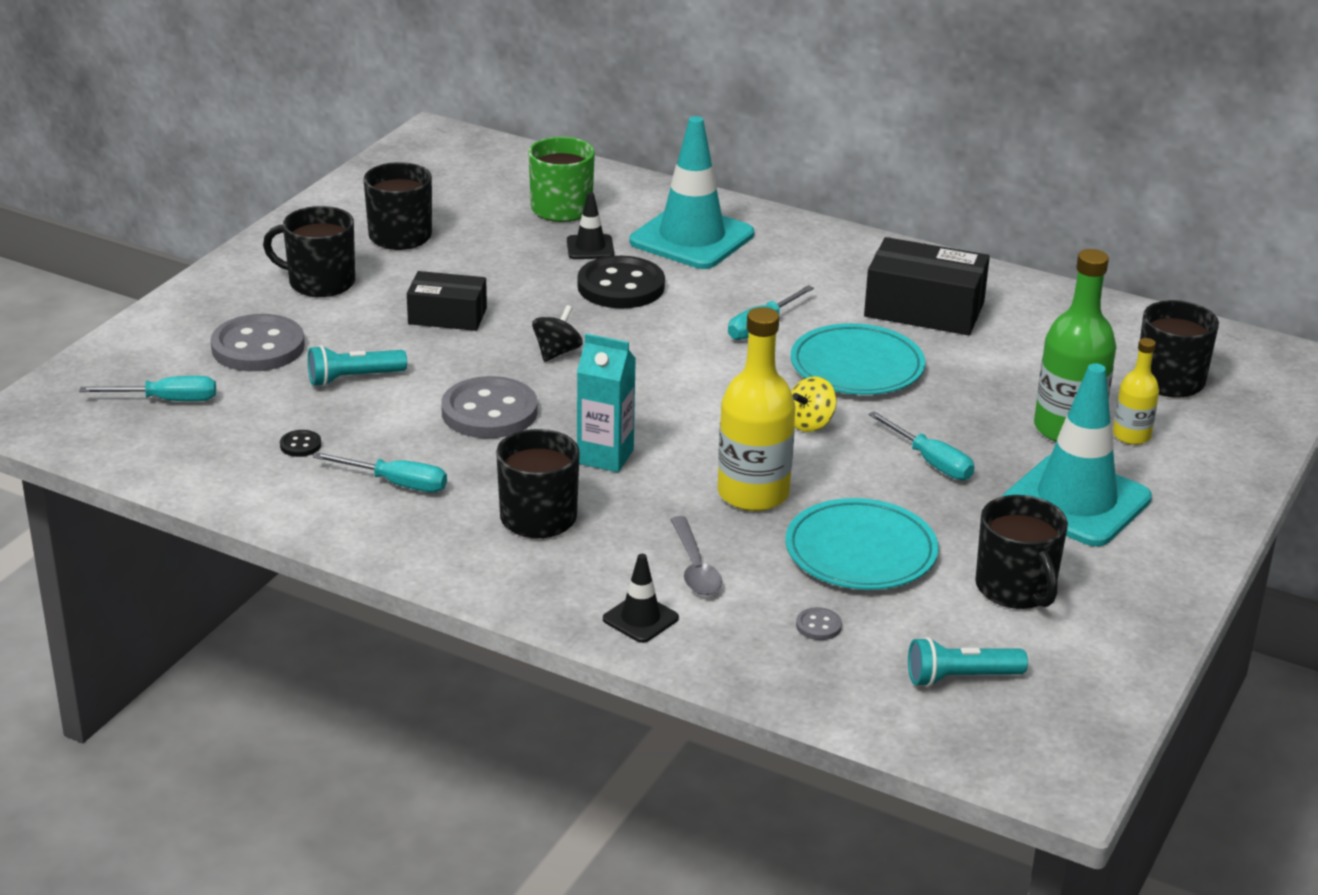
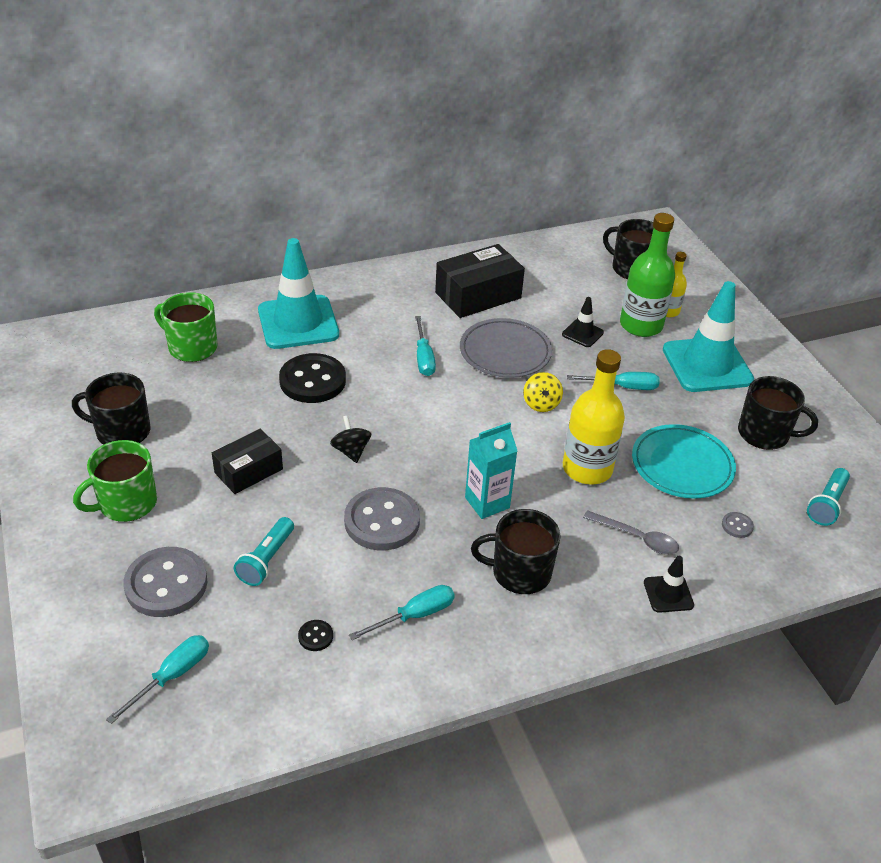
camera: 50 degrees left, 10 degrees up
black mug [263,206,355,297] -> green mug [73,440,157,522]
black traffic cone [567,192,614,259] -> black traffic cone moved to [562,297,604,347]
turquoise plate [791,323,925,395] -> grey plate [460,318,552,378]

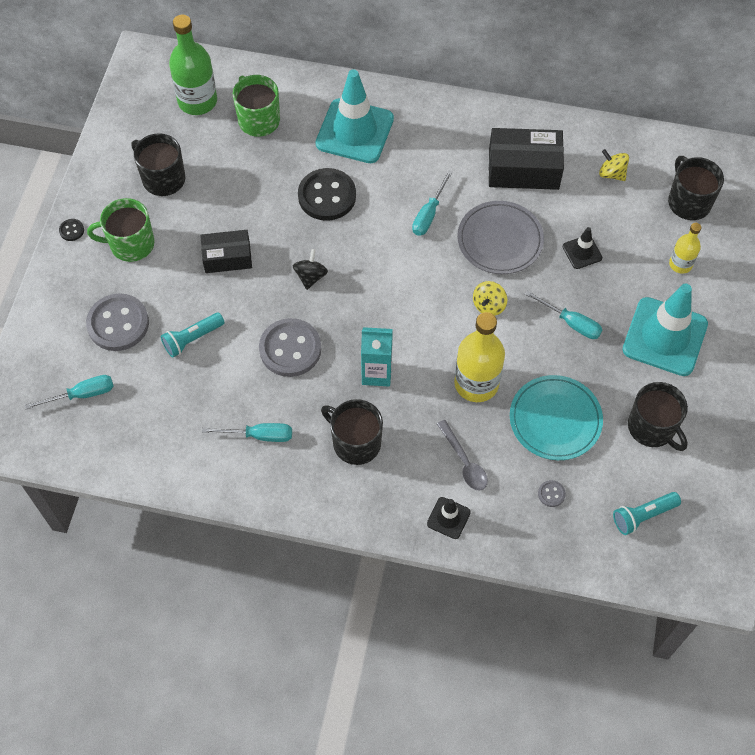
camera: 35 degrees right, 20 degrees up
black button [298,620,333,651] -> black button moved to [59,219,84,241]
green bottle [620,213,675,337] -> green bottle moved to [169,15,217,115]
none -> yellow spinning top [599,149,629,181]

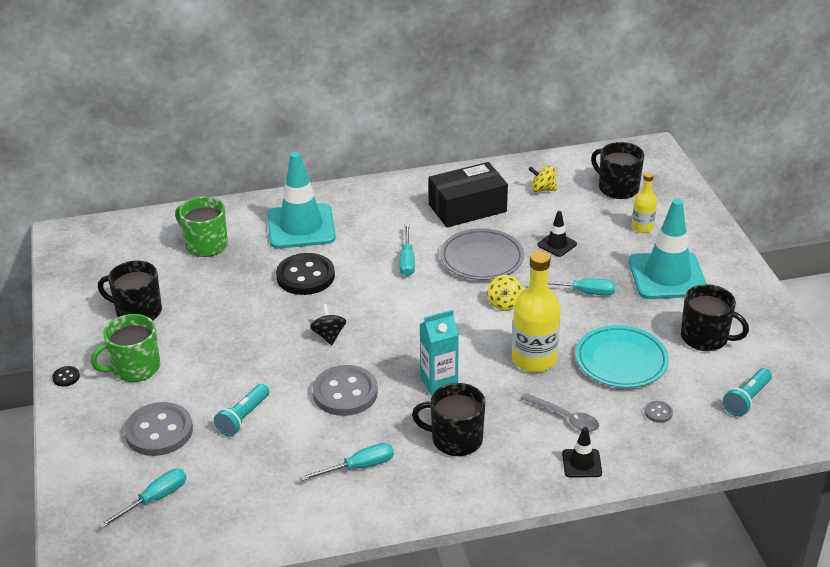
camera: 25 degrees left, 25 degrees down
green bottle [169,15,217,115] -> none
black box [200,230,252,273] -> none

